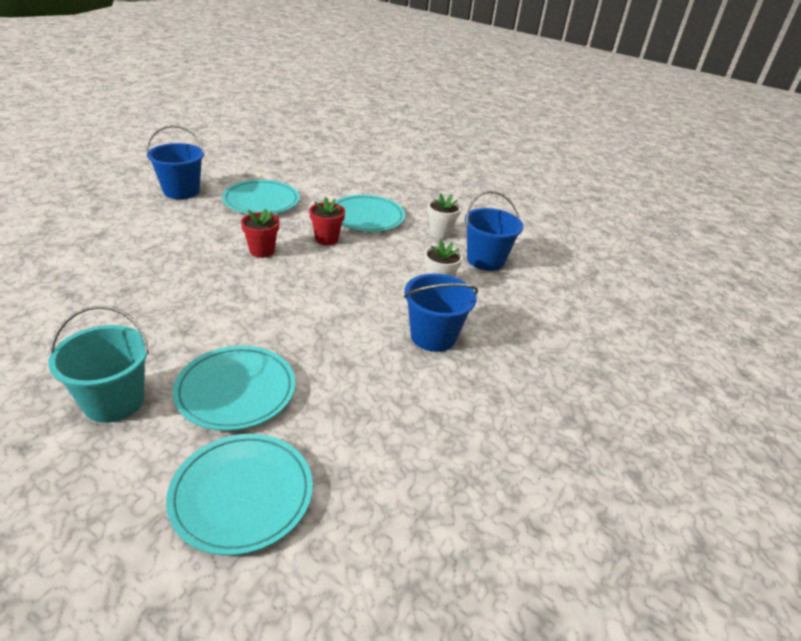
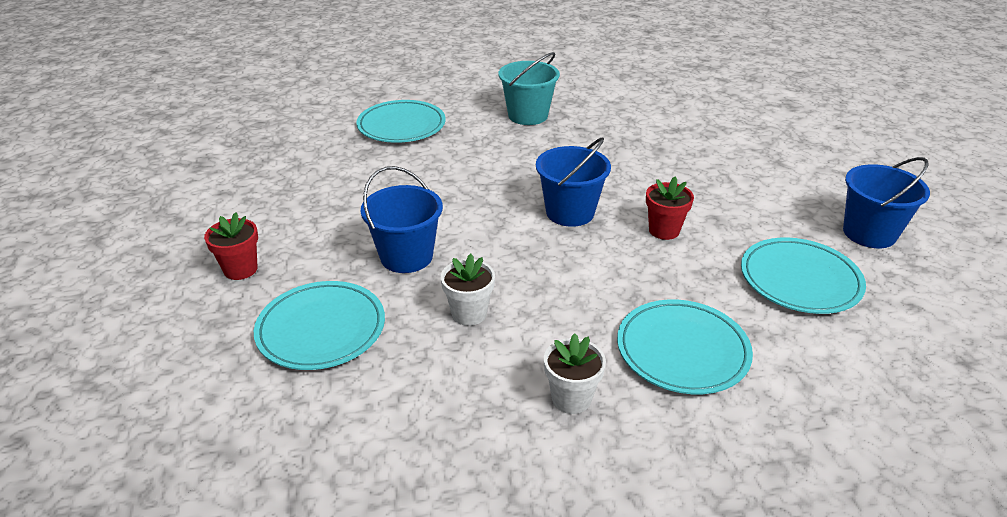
camera: 140 degrees right, 0 degrees up
turquoise plate [173,346,295,431] -> turquoise plate moved to [254,281,385,370]
red flower pot [309,197,345,245] -> red flower pot moved to [204,212,258,280]
blue bucket [465,191,523,271] -> blue bucket moved to [536,138,611,227]

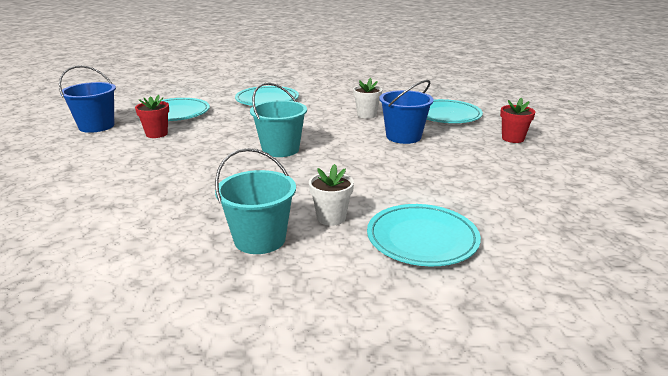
camera: 170 degrees left, 10 degrees down
blue bucket [536,138,611,227] -> turquoise bucket [250,82,307,157]
white flower pot [544,333,606,414] -> white flower pot moved to [309,164,354,226]
red flower pot [646,176,694,240] -> red flower pot moved to [135,95,169,138]

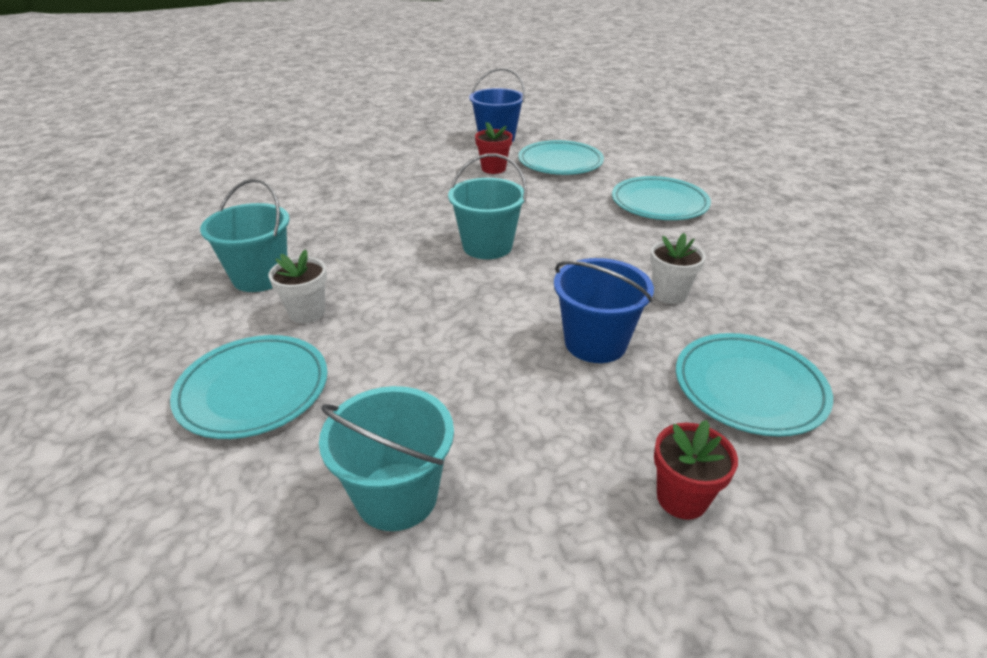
camera: 75 degrees right, 10 degrees up
none -> turquoise bucket [319,386,454,531]

